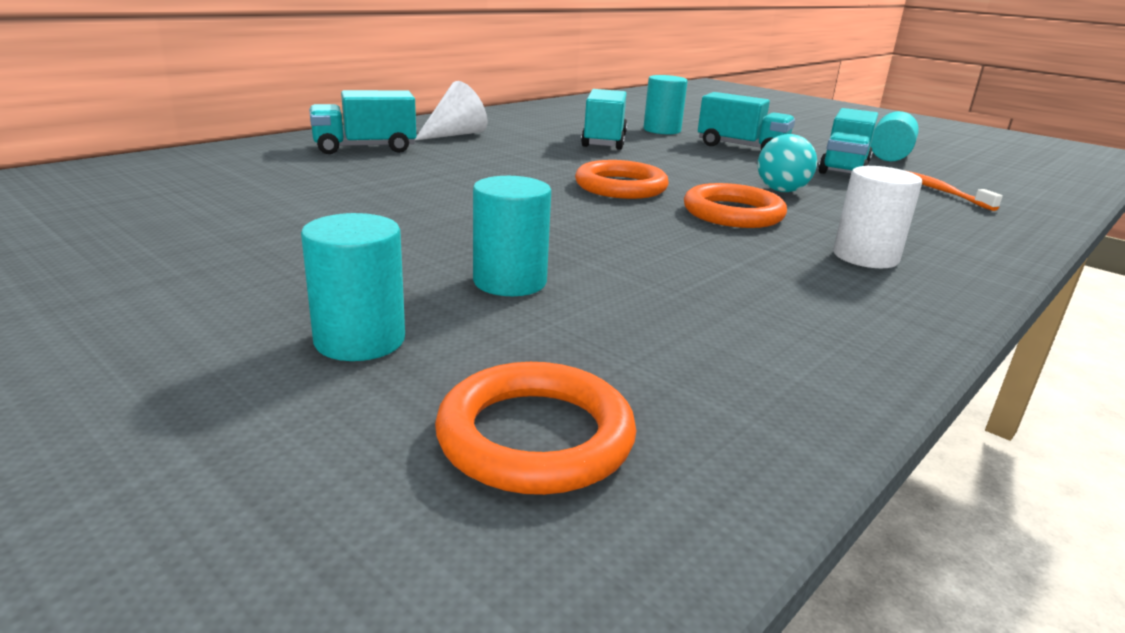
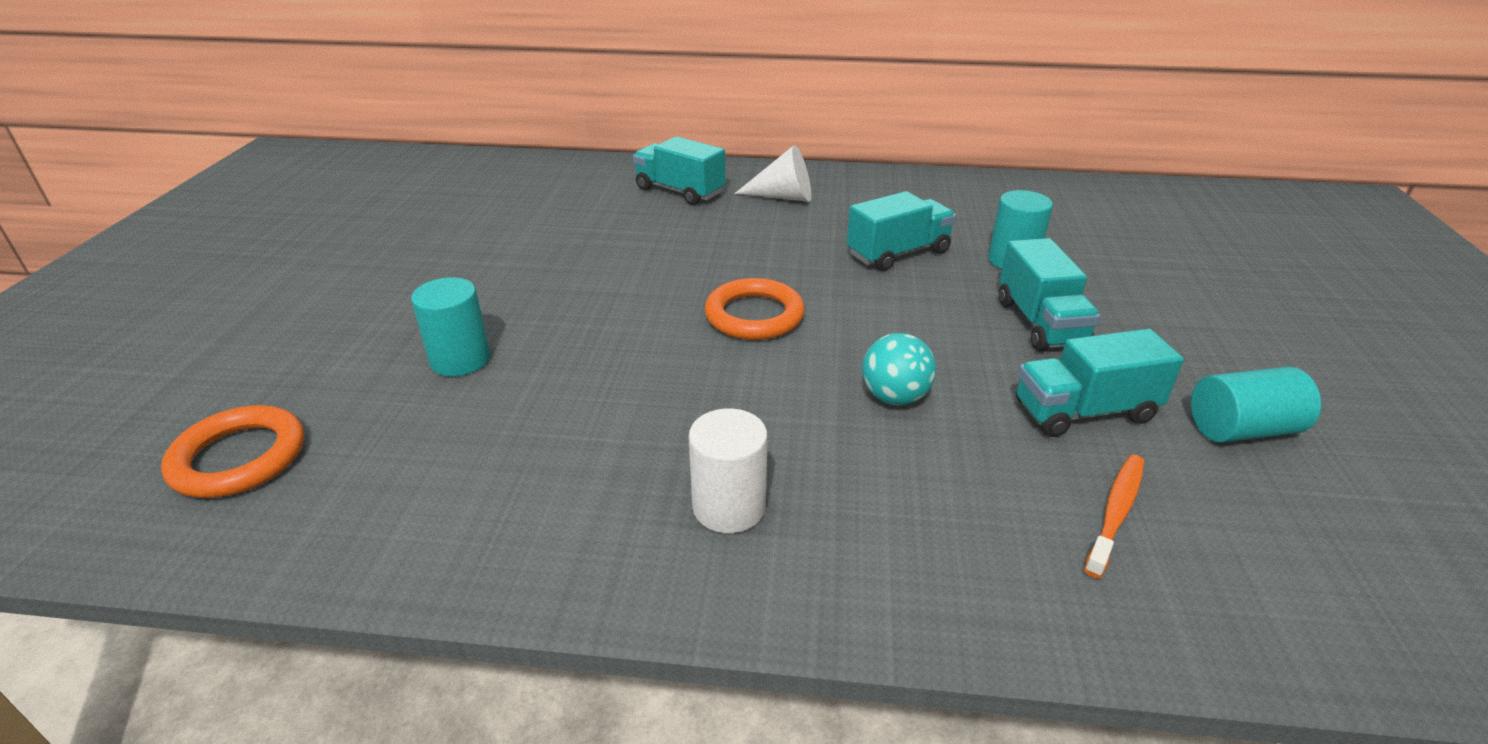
camera: 55 degrees right, 10 degrees up
turquoise cylinder [301,213,405,361] -> none
orange ring [684,183,787,228] -> none

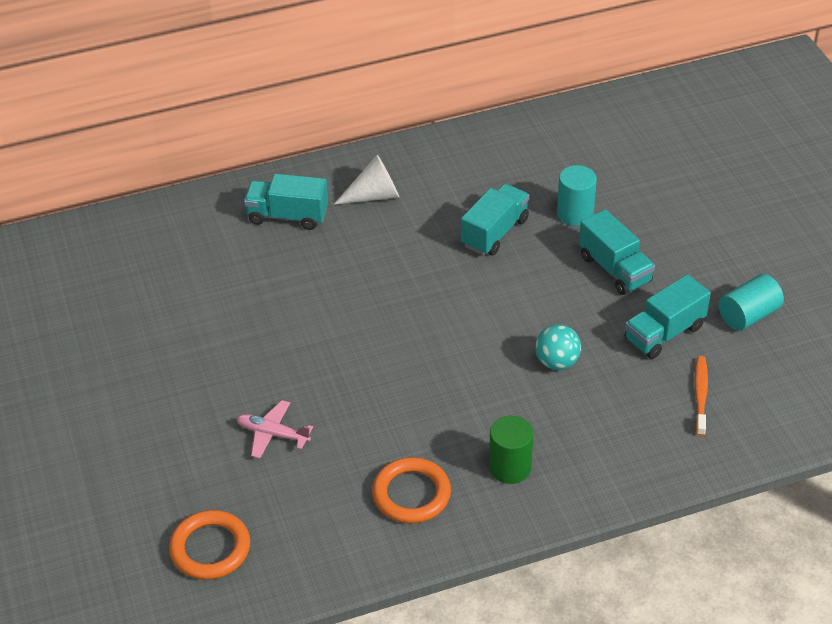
camera: 25 degrees left, 10 degrees up
turquoise cylinder [411,277,490,376] -> pink plane [236,400,313,459]
white cylinder [689,408,768,533] -> green cylinder [489,416,534,484]
orange ring [705,278,805,340] -> orange ring moved to [372,457,451,523]

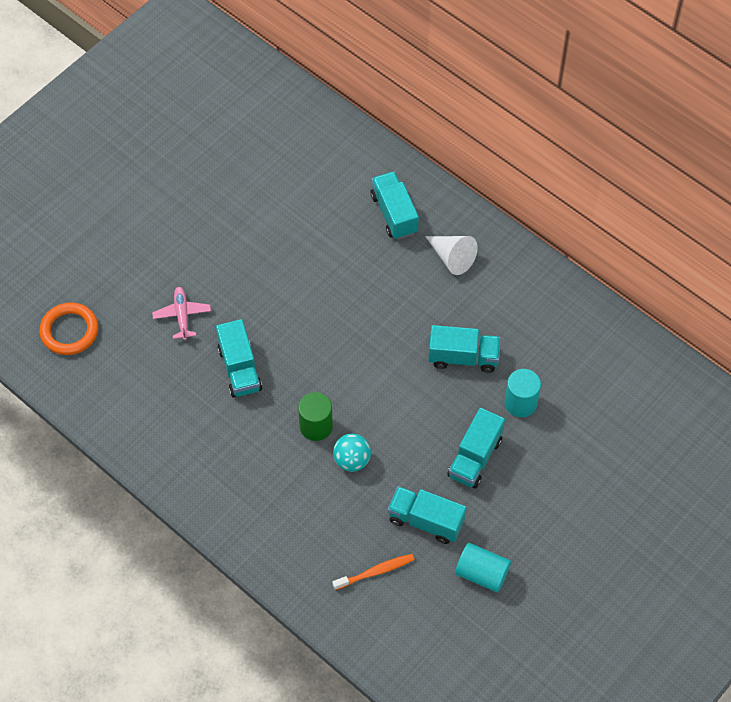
camera: 60 degrees right, 15 degrees up
orange ring [372,457,451,523] -> none
green cylinder [489,416,534,484] -> green cylinder moved to [298,392,333,441]
none -> turquoise truck [216,319,262,398]

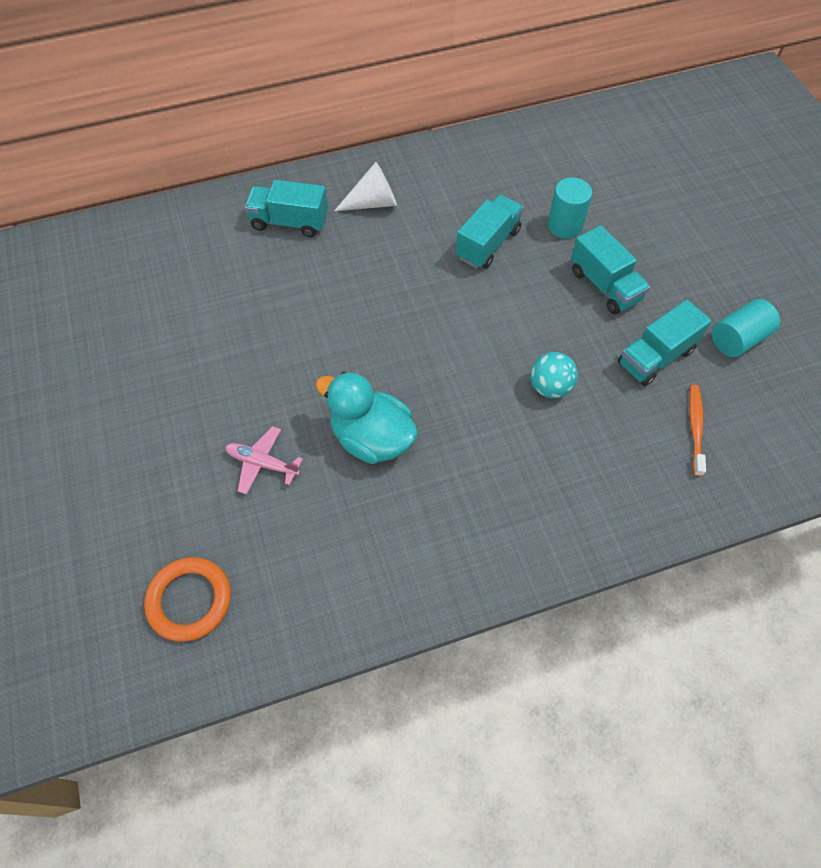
camera: 60 degrees left, 0 degrees up
turquoise truck [216,319,262,398] -> turquoise duck [315,372,418,464]
green cylinder [298,392,333,441] -> none

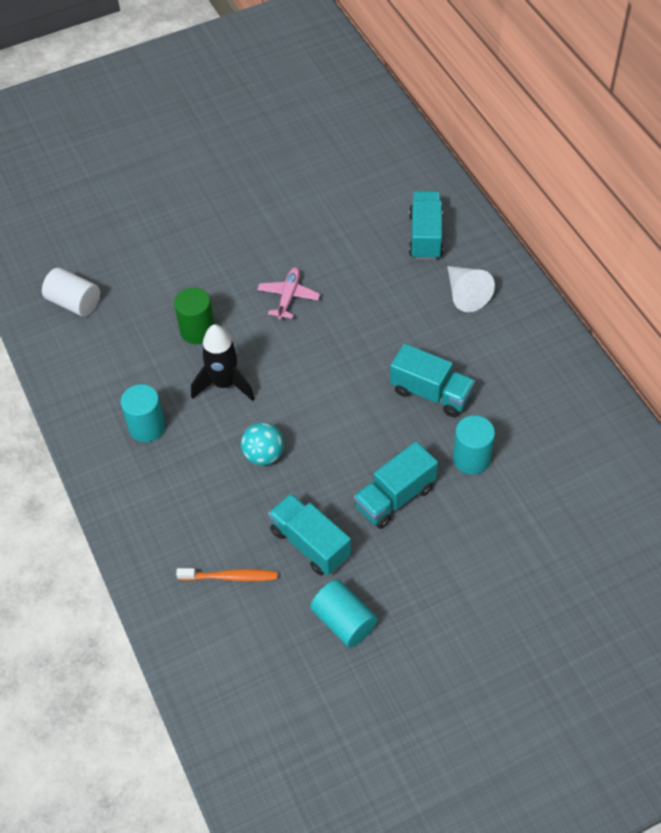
camera: 85 degrees right, 5 degrees down
orange ring [144,557,231,642] -> none
pink plane [225,426,303,495] -> pink plane moved to [257,267,320,320]
turquoise duck [315,372,418,464] -> green cylinder [174,288,214,344]
none -> white cylinder [42,268,100,317]
none -> turquoise cylinder [121,384,166,442]
none -> black rocket [191,324,255,401]

